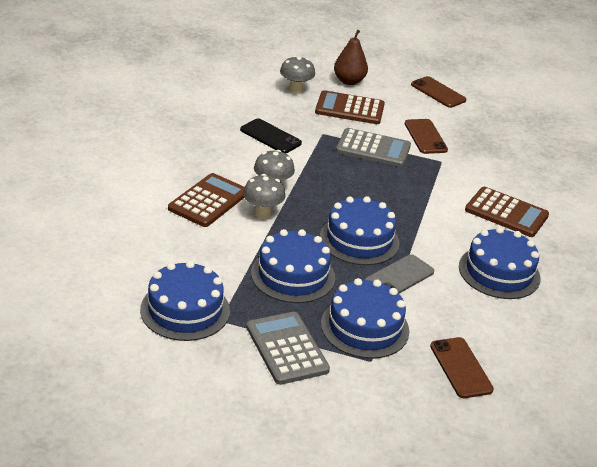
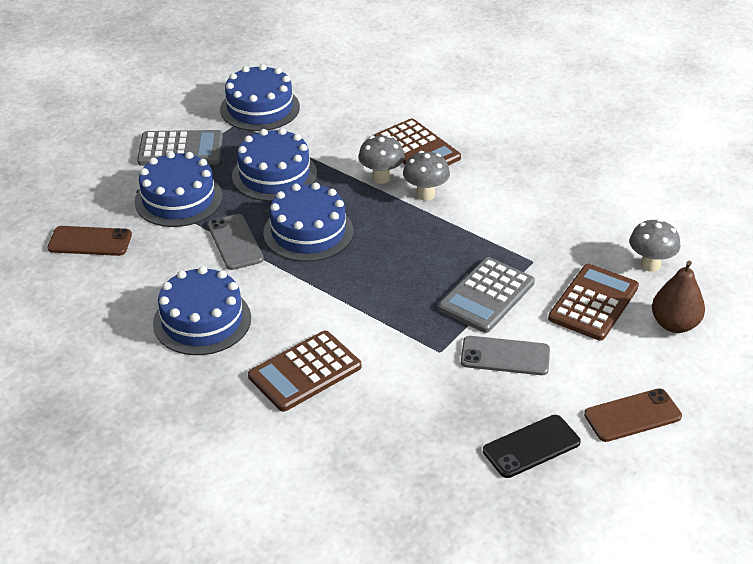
camera: 115 degrees right, 5 degrees up
black phone [240,118,302,153] -> black phone moved to [483,415,581,478]
brown phone [405,119,448,154] -> grey phone [461,336,550,375]

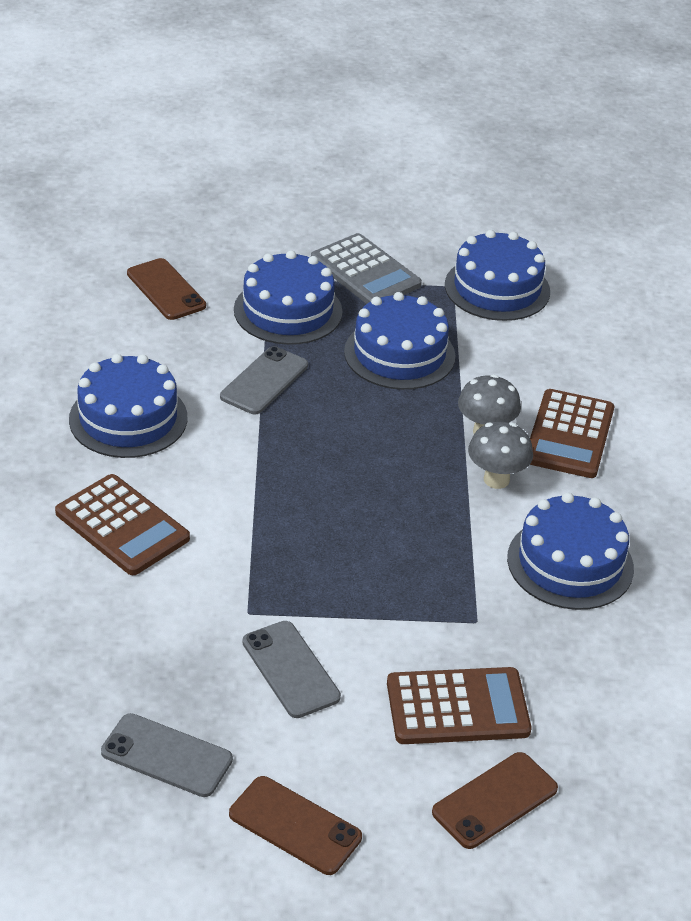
camera: 50 degrees right, 0 degrees up
brown calculator [248,331,361,412] -> brown calculator turned 150 degrees counterclockwise [55,474,190,575]
blue cake [263,182,353,262] -> blue cake moved to [507,493,634,610]
grey calculator [438,257,535,333] -> none
black phone [483,415,581,478] -> grey phone [101,713,233,797]
grey mushroom [629,219,680,272] -> none
brown pear [652,261,705,333] -> brown phone [432,752,558,849]

